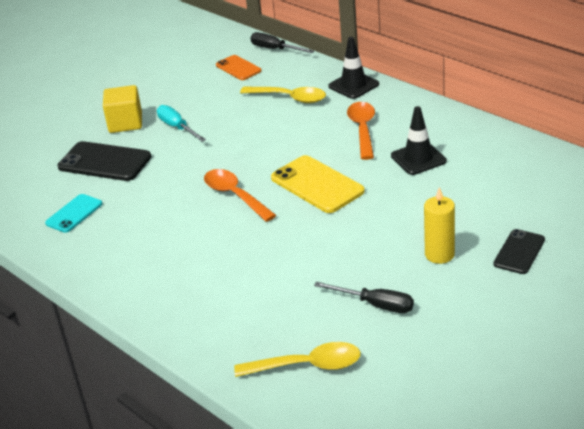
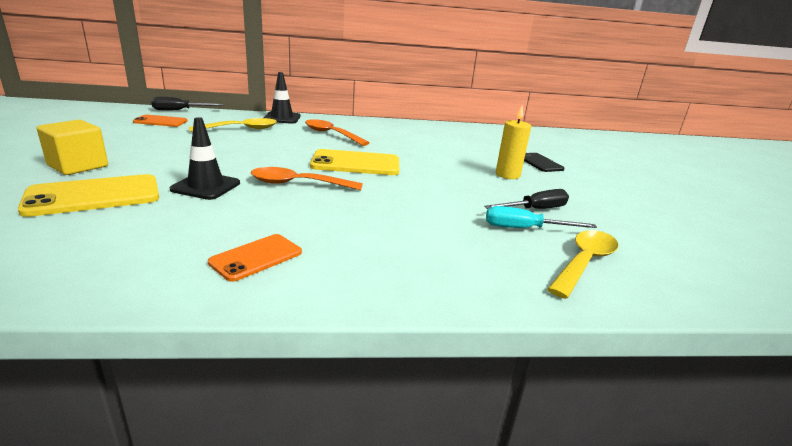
camera: 55 degrees left, 10 degrees down
turquoise phone [45,194,102,233] -> none
black phone [58,141,151,181] -> yellow phone [18,174,159,217]
turquoise screwdriver [157,105,206,142] -> turquoise screwdriver moved to [486,206,597,228]
black traffic cone [391,106,447,175] -> black traffic cone moved to [170,117,240,200]
none -> orange phone [208,234,302,282]

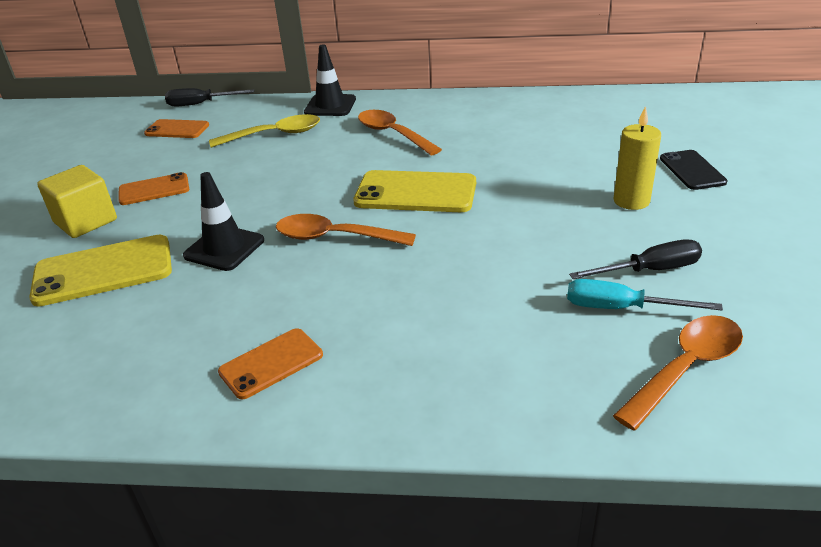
camera: 15 degrees right, 10 degrees up
yellow spoon [547,230,619,299] -> orange spoon [613,315,743,431]
none -> orange phone [119,172,189,205]

